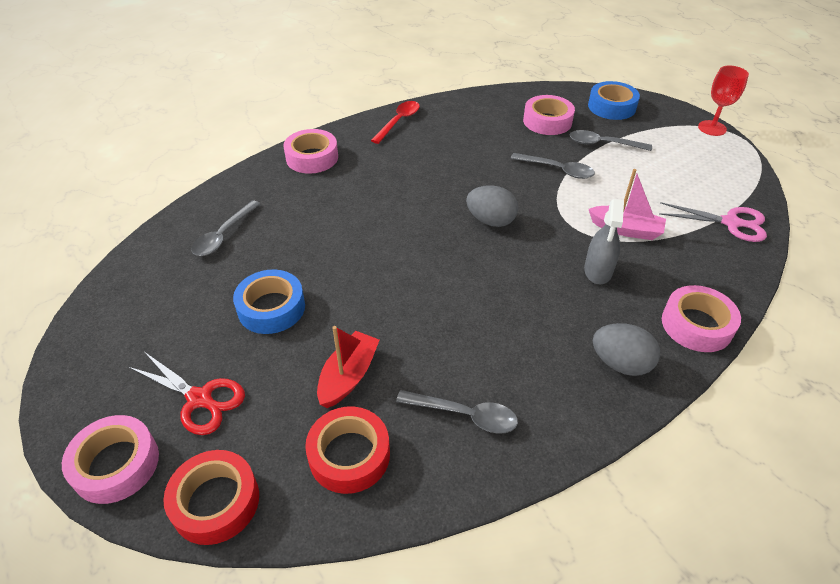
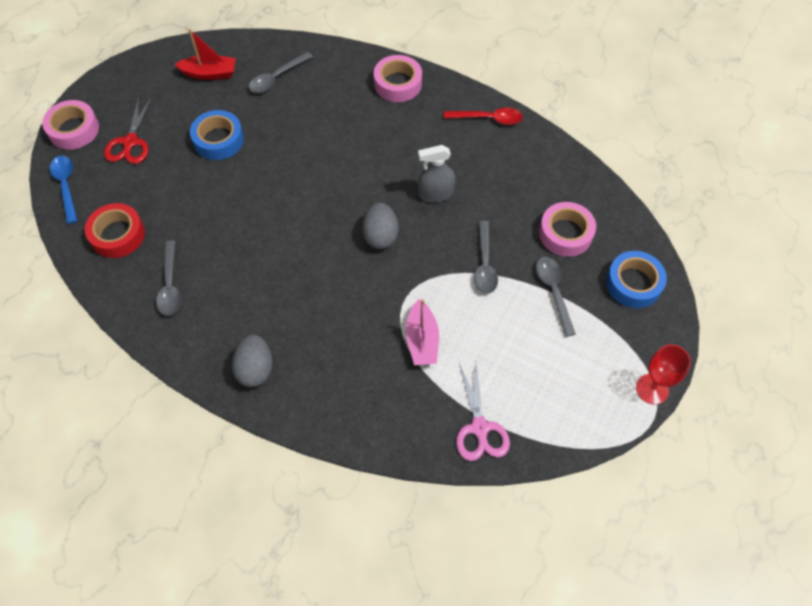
camera: 65 degrees right, 15 degrees up
red tape [163,450,259,545] -> blue spoon [50,156,78,224]
grey spoon [191,200,260,256] -> grey spoon turned 45 degrees counterclockwise [249,52,313,93]
red boat [317,326,380,408] -> red boat moved to [174,29,236,80]
grey spray bottle [584,199,624,284] -> grey spray bottle moved to [418,145,455,203]
pink tape [662,285,741,352] -> none

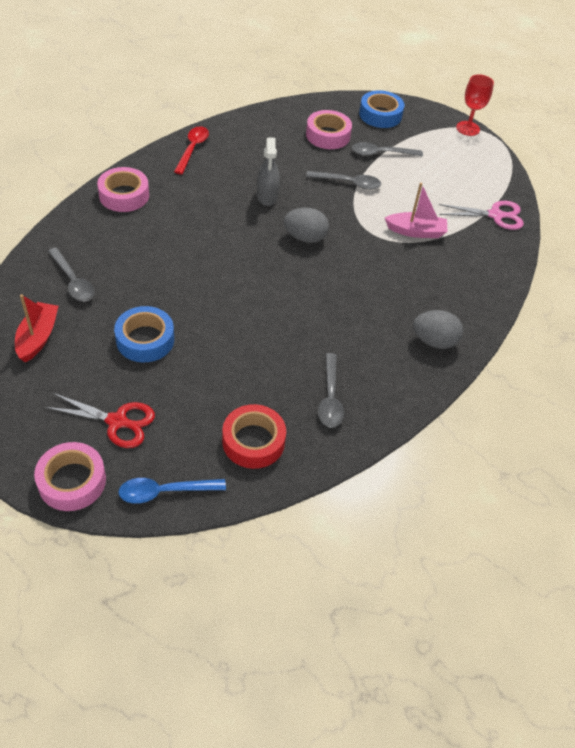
camera: 85 degrees left, 10 degrees down
grey spoon [156,241,181,316] -> grey spoon turned 90 degrees clockwise [318,353,344,428]

